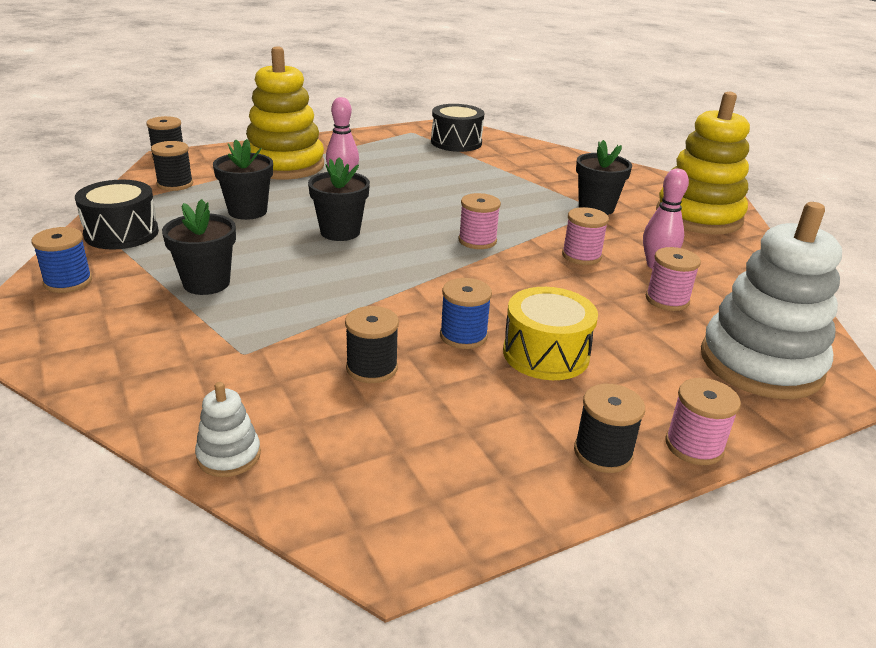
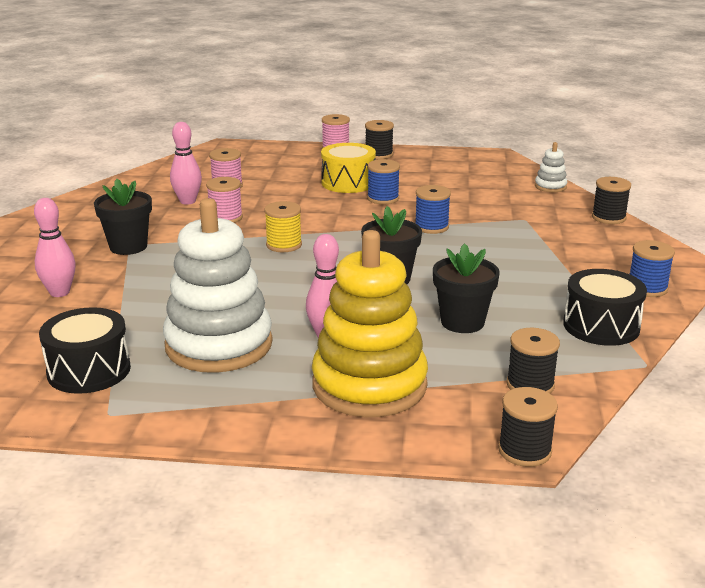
camera: 145 degrees left, 5 degrees down
black flower pot [162,199,236,295] -> none
black spool [345,306,399,383] -> black spool moved to [592,177,631,224]
pink spool [458,193,501,249] -> yellow spool [264,201,302,252]
yellow stacking toy [656,92,750,234] -> none
white stacking toy [701,202,842,399] -> white stacking toy moved to [163,198,273,373]
none -> pink bowling pin [34,198,75,297]
none -> blue spool [415,185,451,234]

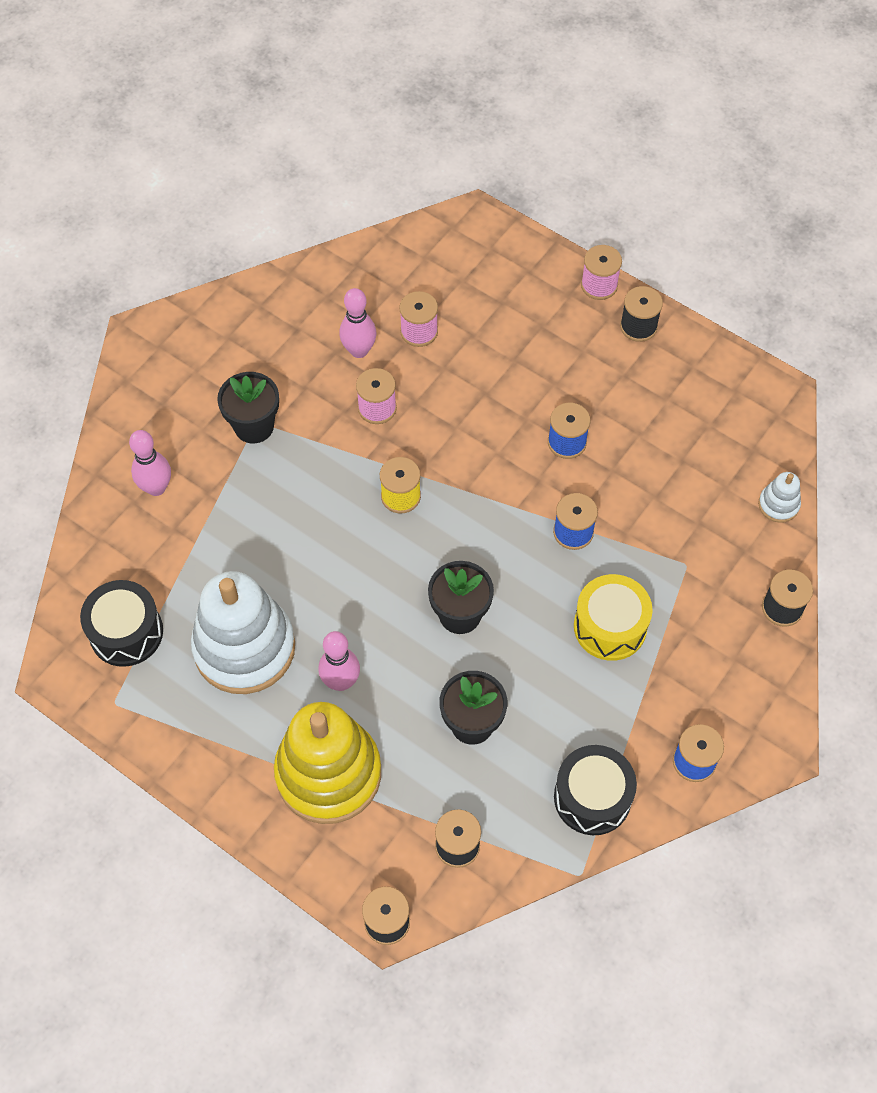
camera: 30 degrees right, 35 degrees up
yellow drum [321,143,376,193] -> yellow drum moved to [574,574,653,661]

